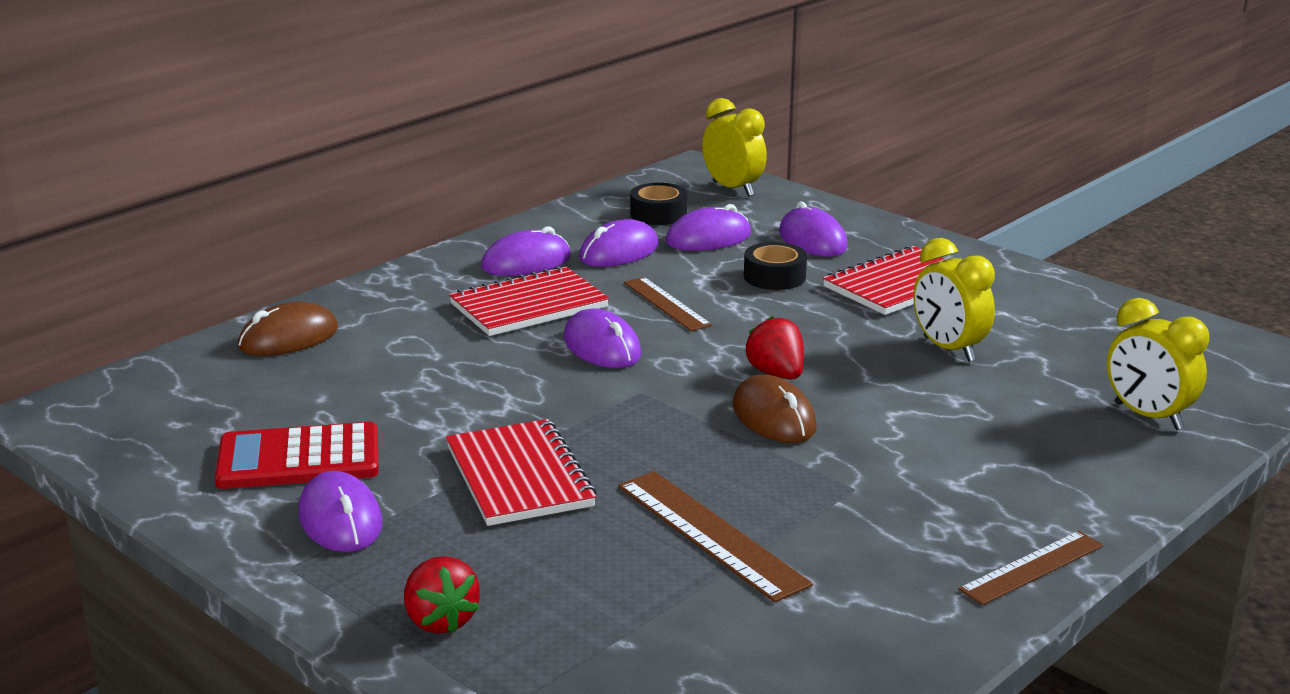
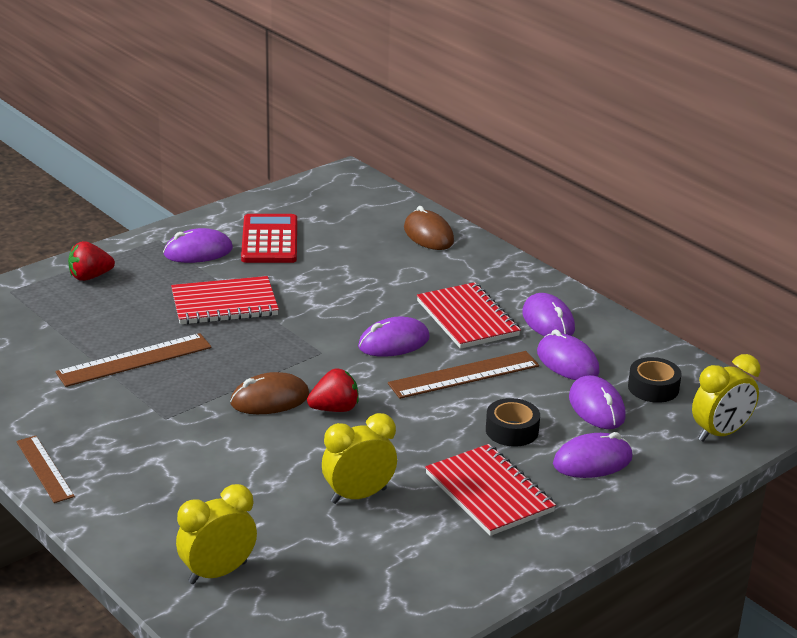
camera: 95 degrees right, 5 degrees up
brown ruler [624,277,712,331] -> brown ruler [388,351,539,399], size x1.51

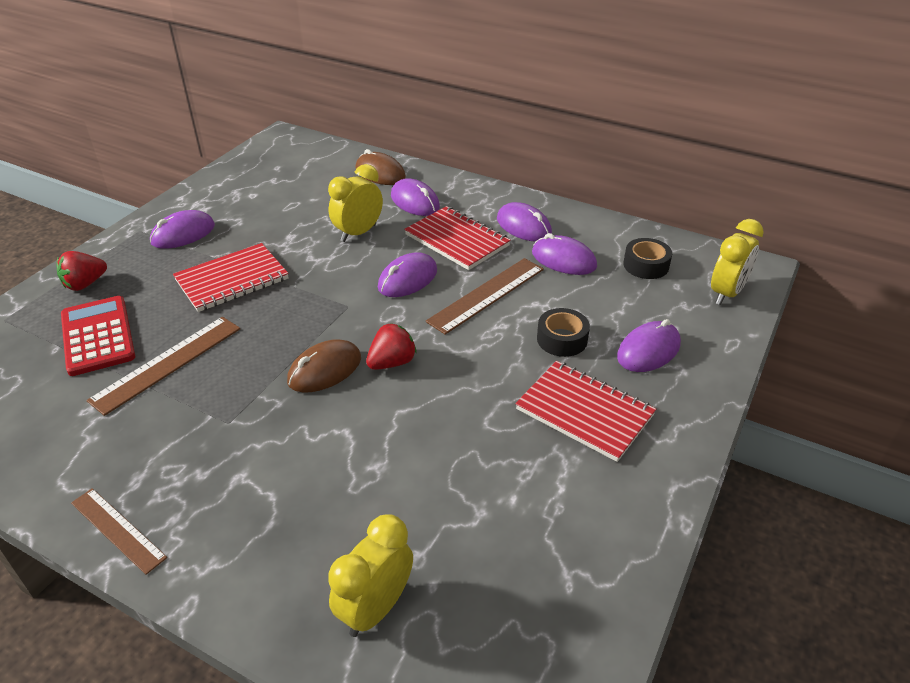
camera: 20 degrees left, 10 degrees up
red calculator [241,214,297,263] -> red calculator moved to [61,296,135,376]
yellow clock [322,413,397,504] -> yellow clock moved to [328,164,383,242]
purple mouse [569,375,626,429] -> purple mouse moved to [391,178,440,216]

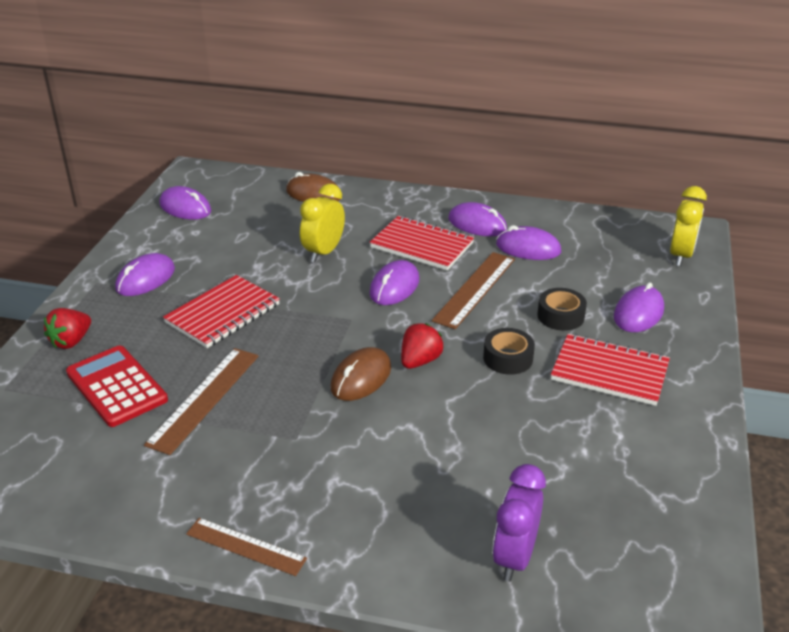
camera: 15 degrees left, 5 degrees down
yellow clock [328,514,413,637] -> purple clock [492,464,546,582]
purple mouse [391,178,440,216] -> purple mouse moved to [159,186,211,220]
black tape [623,238,672,279] -> black tape moved to [483,328,535,375]

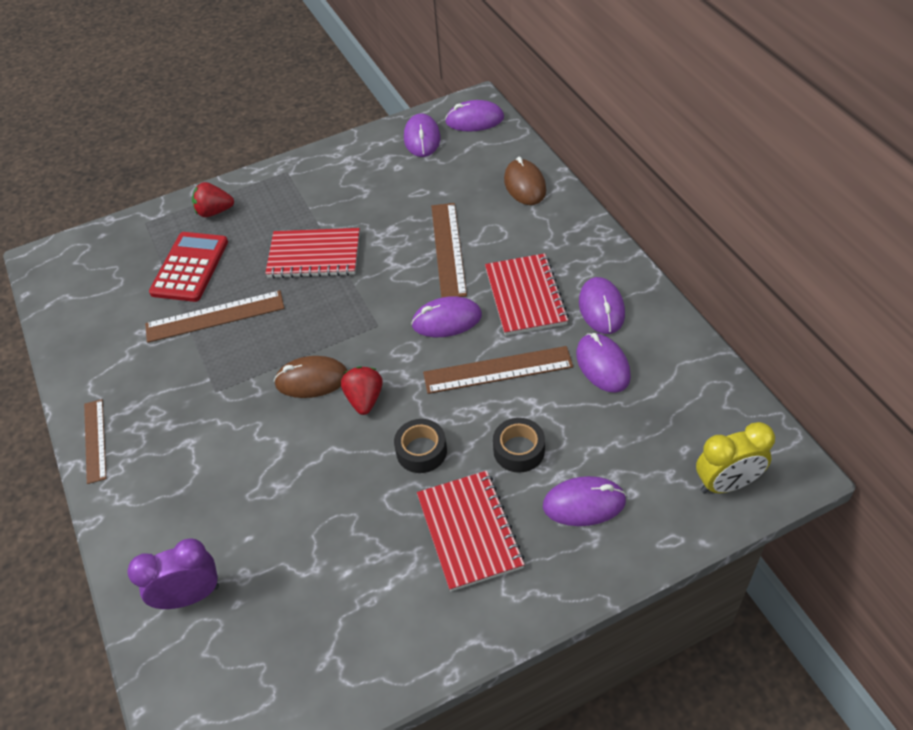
camera: 55 degrees right, 15 degrees up
purple mouse [115,253,175,296] -> purple mouse moved to [445,100,504,131]
yellow clock [300,184,345,262] -> brown ruler [431,203,467,298]
red strawberry [401,323,444,369] -> red strawberry turned 90 degrees counterclockwise [341,366,383,415]

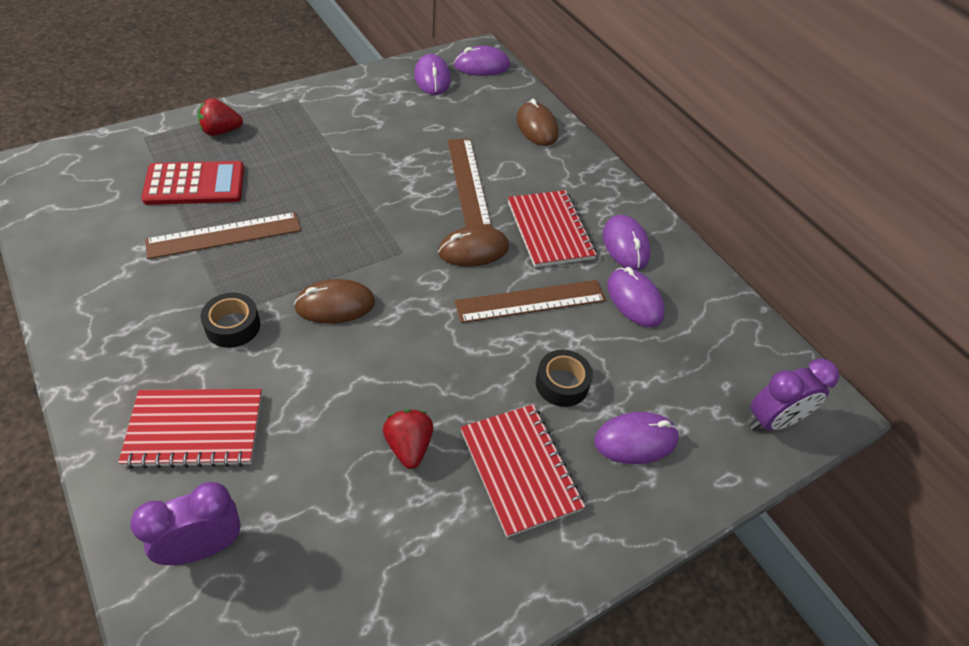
camera: 15 degrees left, 0 degrees up
brown ruler [84,399,106,484] -> none
red calculator [149,232,228,302] -> red calculator turned 75 degrees clockwise [141,161,244,205]
red notebook [265,228,360,278] -> red notebook moved to [118,389,262,469]
red strawberry [341,366,383,415] -> red strawberry moved to [383,409,433,469]
black tape [394,419,447,473] -> black tape moved to [201,293,260,348]
purple mouse [411,296,482,337] -> brown mouse [438,226,509,267]
yellow clock [696,422,775,494] -> purple clock [750,358,839,431]

